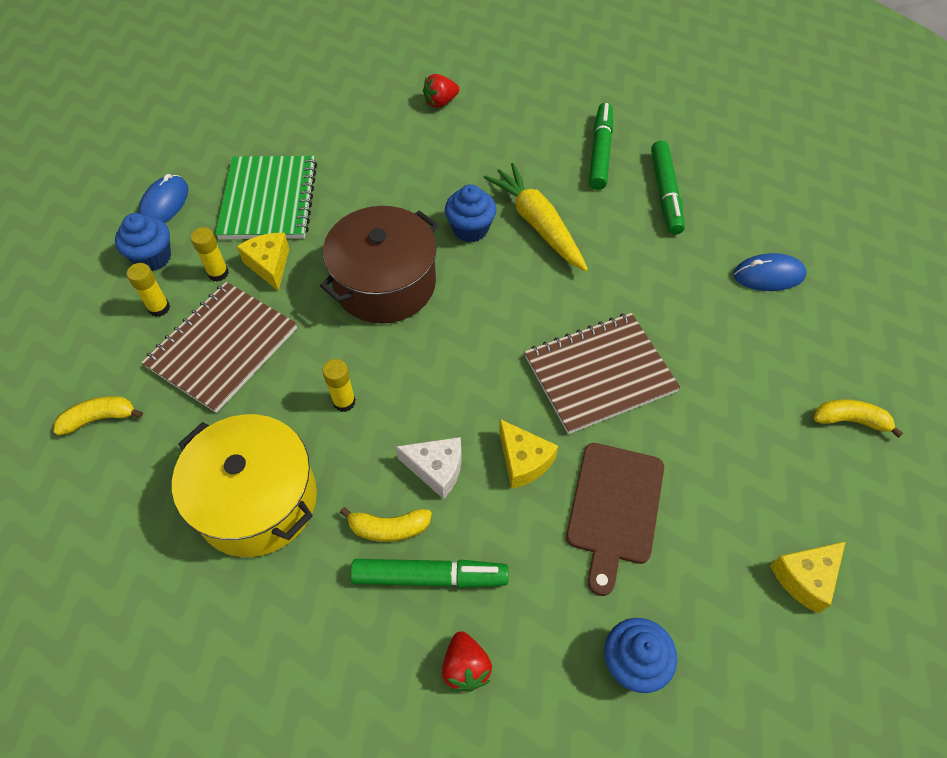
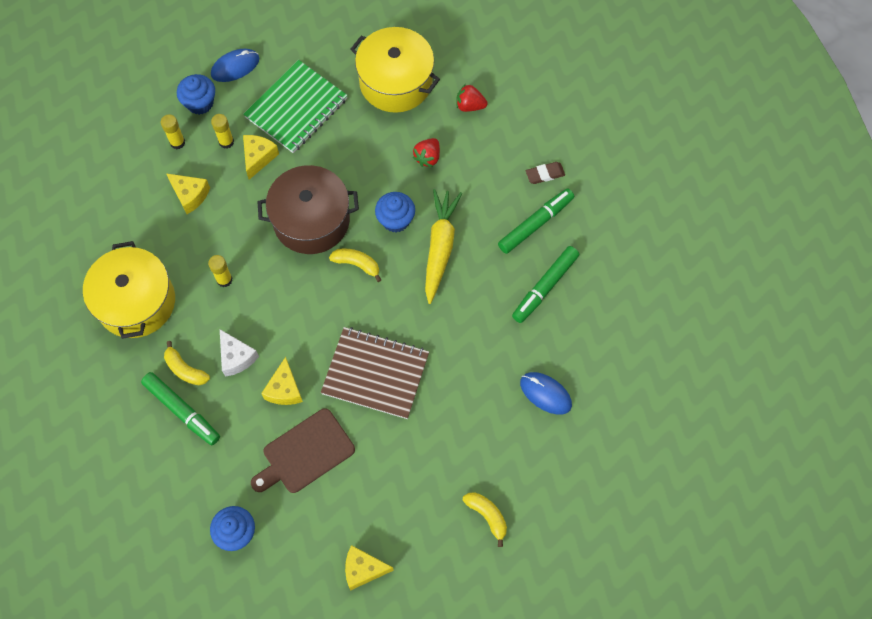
camera: 40 degrees right, 10 degrees up
yellow banana [53,396,143,435] -> yellow banana moved to [329,249,381,282]
brown notebook [142,282,297,413] -> yellow cheese [166,173,210,214]
red strawberry [442,631,492,692] -> red strawberry moved to [413,138,440,167]
none -> yellow pot [351,27,440,113]
none -> brown eraser [526,162,565,184]

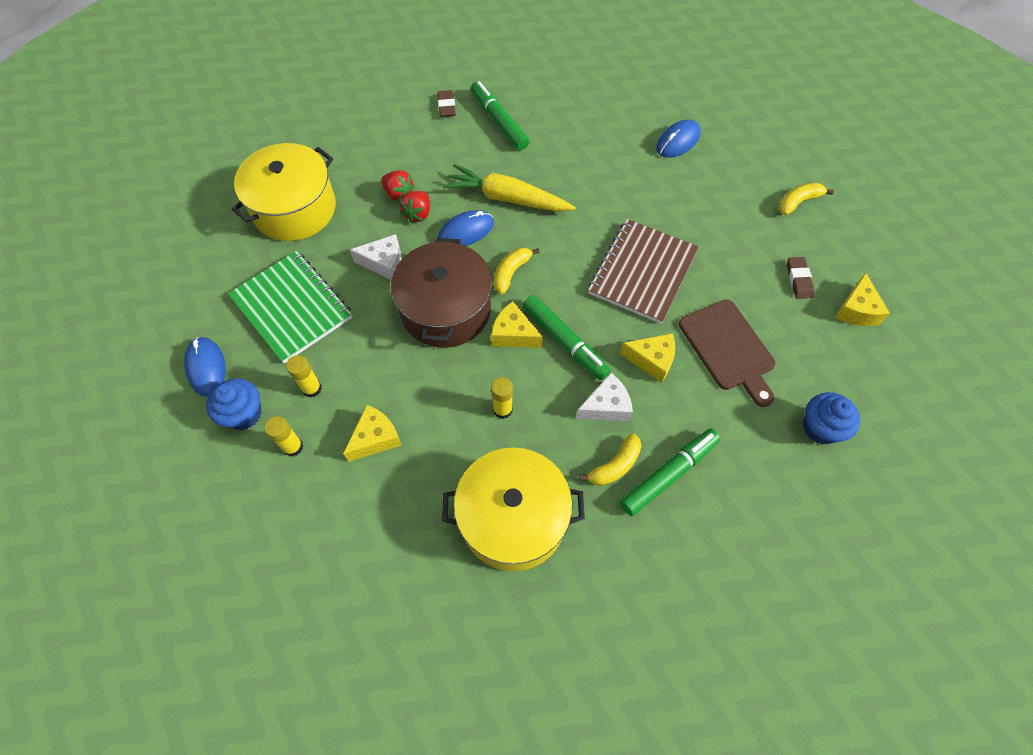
camera: 80 degrees left, 5 degrees down
yellow cheese [243,135,279,180] -> yellow cheese moved to [491,301,543,348]
blue cupcake [375,192,415,233] -> blue mouse [438,210,494,246]
red strawberry [456,84,488,112] -> red strawberry moved to [399,191,430,223]
green marker [512,246,579,323] -> green marker moved to [523,295,611,380]
none -> white cheese [350,234,402,280]
none -> brown eraser [787,257,814,299]

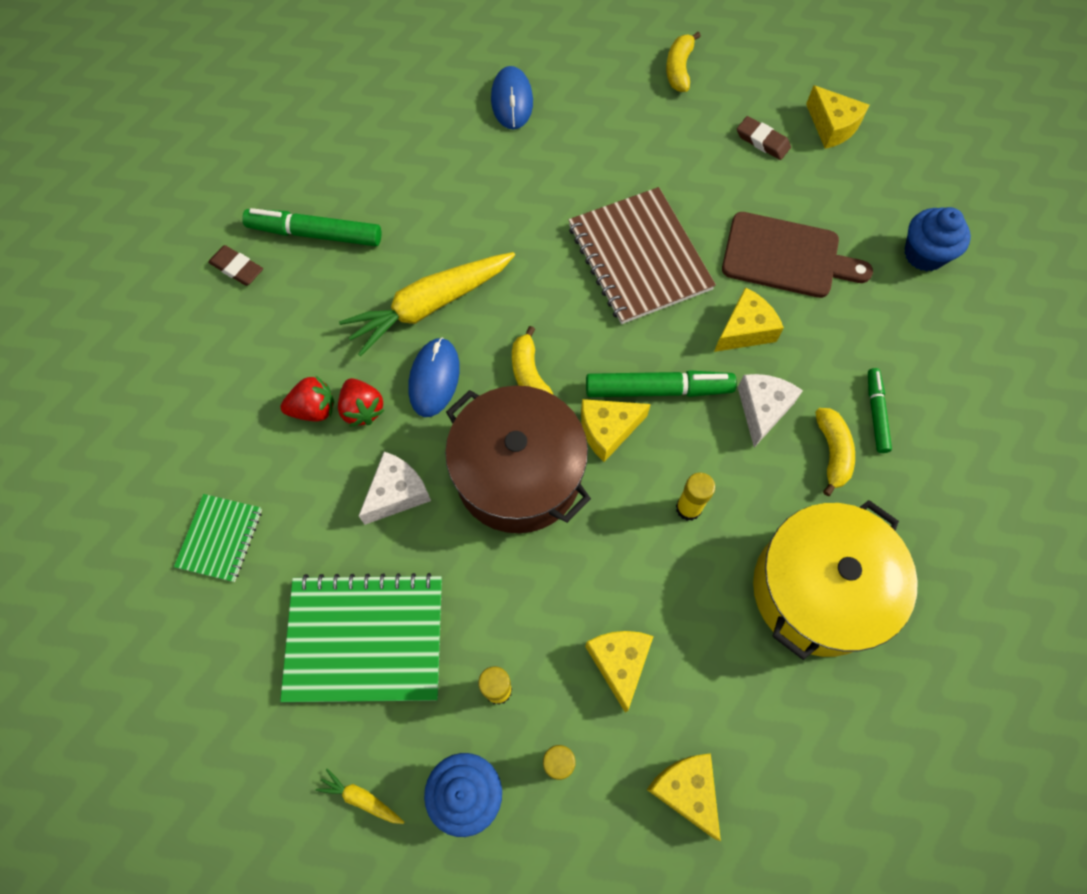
camera: 50 degrees left, 5 degrees up
blue mouse [184,337,226,397] -> yellow carrot [316,769,404,824]
yellow pot [231,143,336,241] -> green notebook [174,494,262,582]
green marker [620,428,721,516] -> green marker [868,368,892,453], size x0.59
none -> yellow cheese [647,753,721,841]

